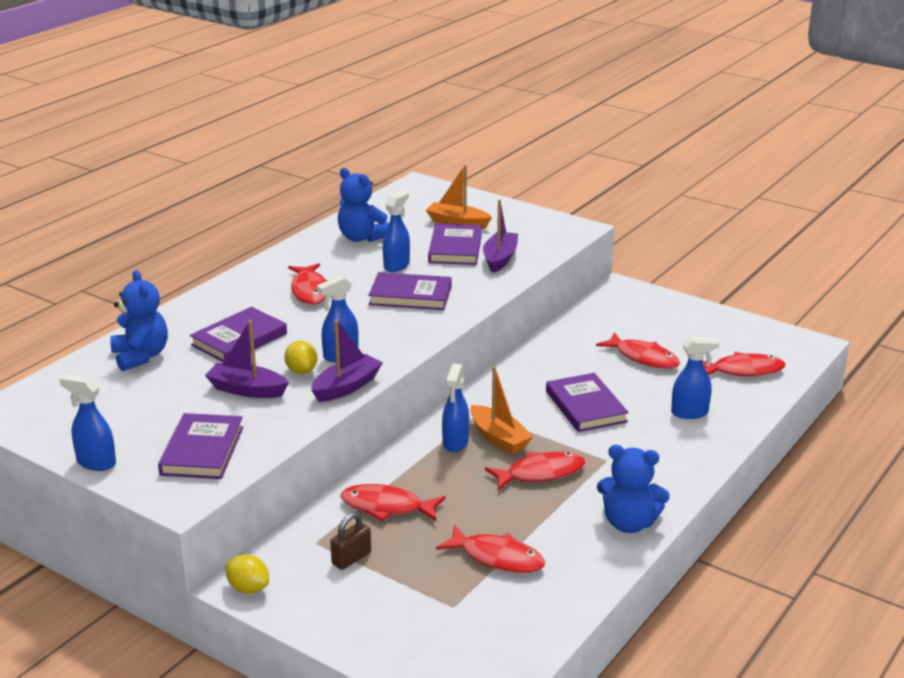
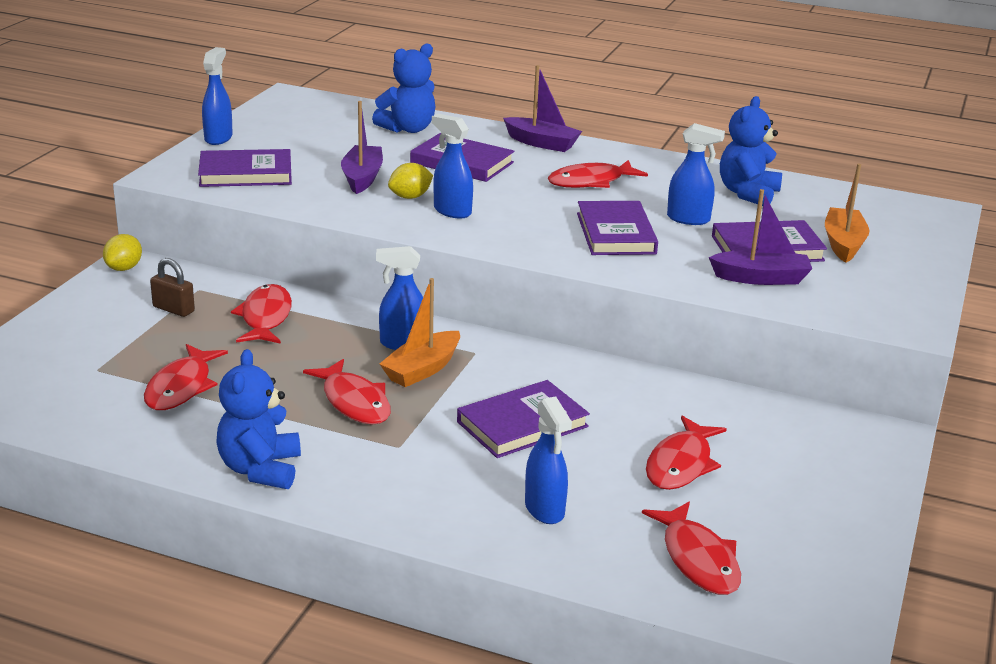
camera: 75 degrees right, 0 degrees up
purple boat [311,319,383,402] -> purple boat moved to [503,65,582,152]

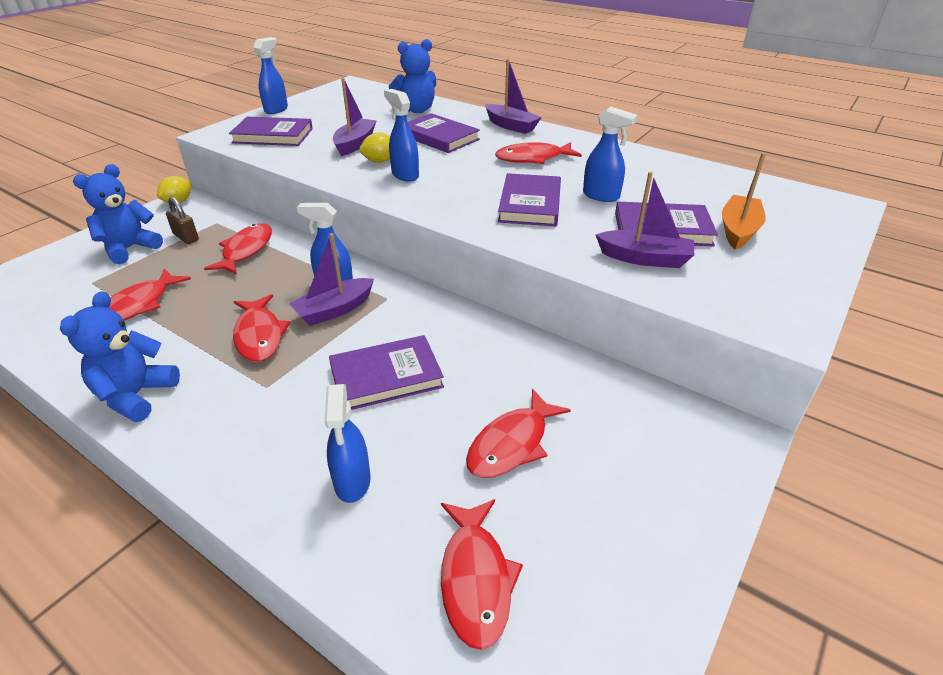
camera: 15 degrees right, 10 degrees up
orange boat [380,278,460,387] -> purple boat [289,233,374,326]
blue teddy bear [720,96,782,206] -> blue teddy bear moved to [73,164,163,264]

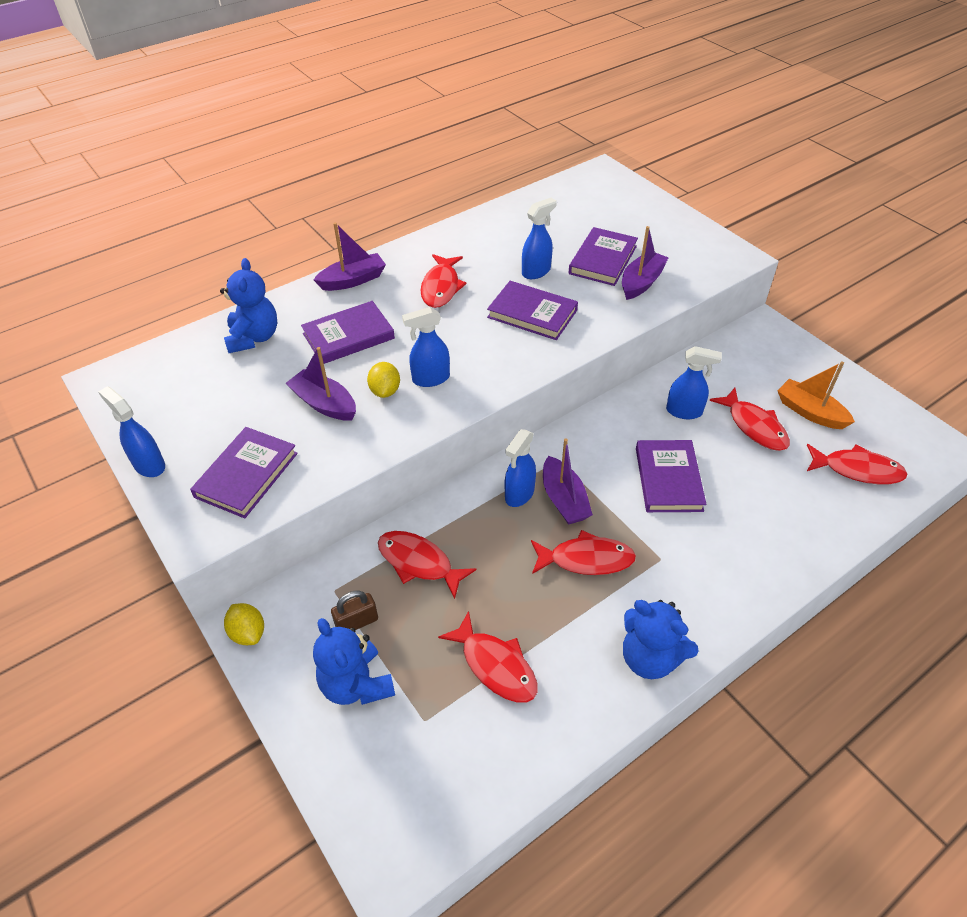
camera: 70 degrees left, 10 degrees up
blue spray bottle [325,384,371,503] -> blue spray bottle moved to [666,346,722,419]
orange boat [722,153,766,250] -> orange boat moved to [777,361,855,429]

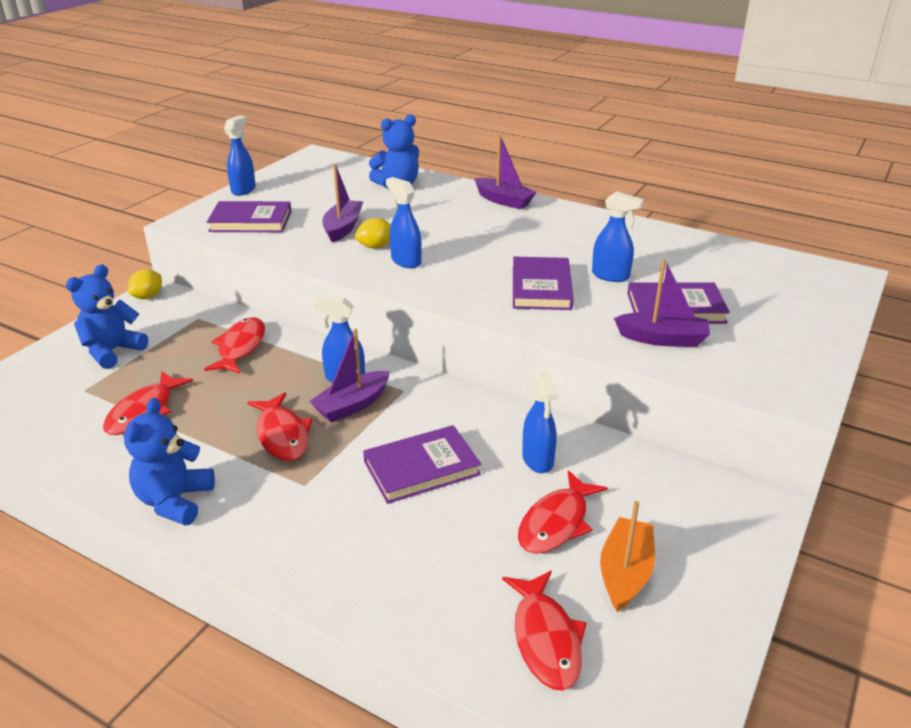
camera: 65 degrees right, 15 degrees down
purple book [301,301,395,364] -> none
brown padlock [331,590,378,630] -> none
red fish [420,254,467,308] -> none

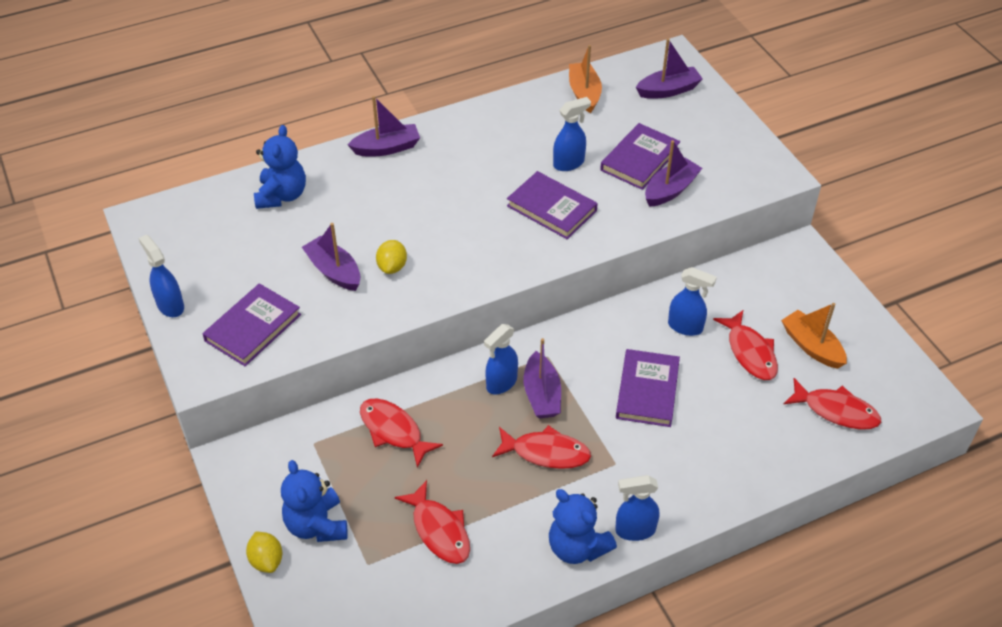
camera: 55 degrees left, 15 degrees up
yellow lemon [128,269,162,299] -> yellow lemon moved to [246,531,282,573]
blue spray bottle [386,177,422,268] -> blue spray bottle moved to [615,475,659,541]
none -> orange boat [569,45,602,113]
none -> purple boat [636,38,703,99]

